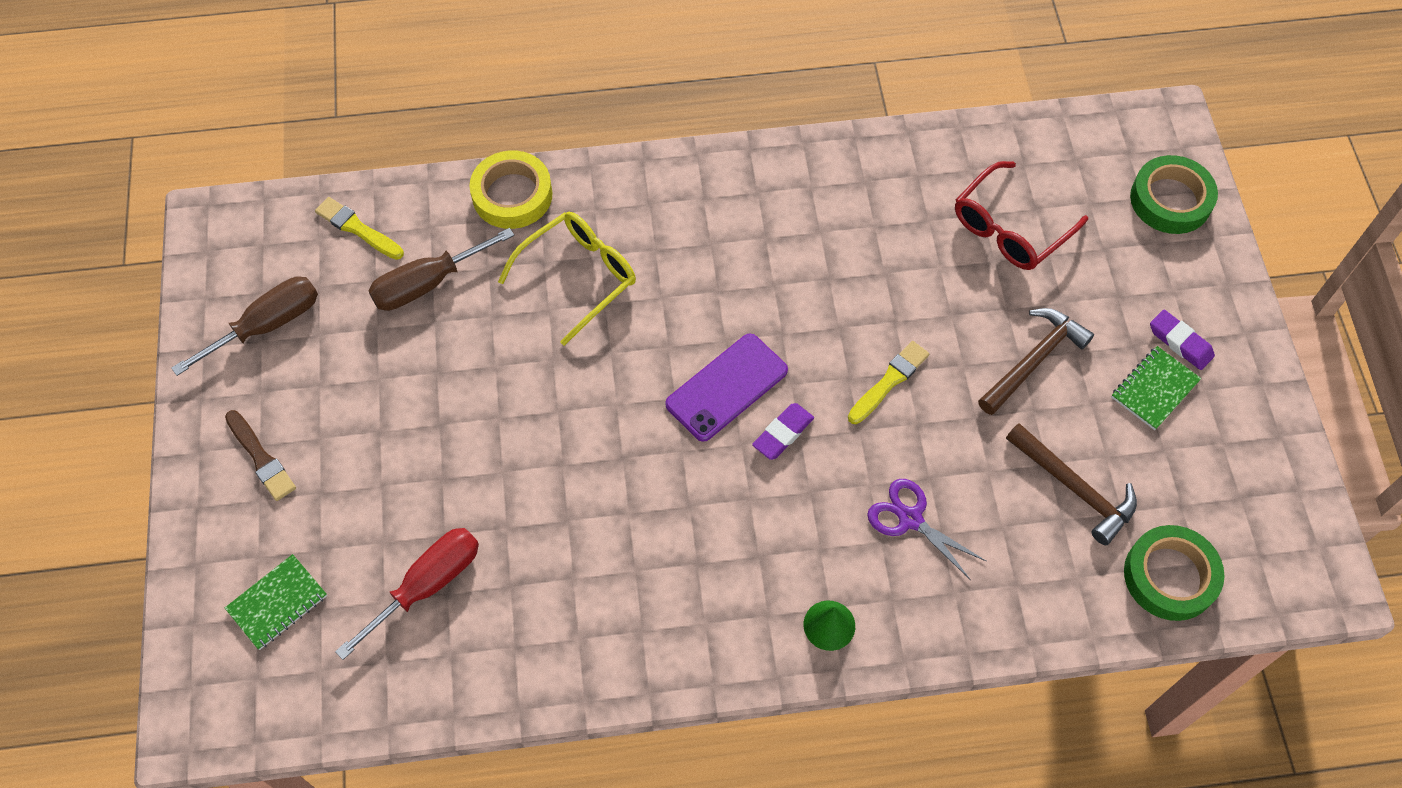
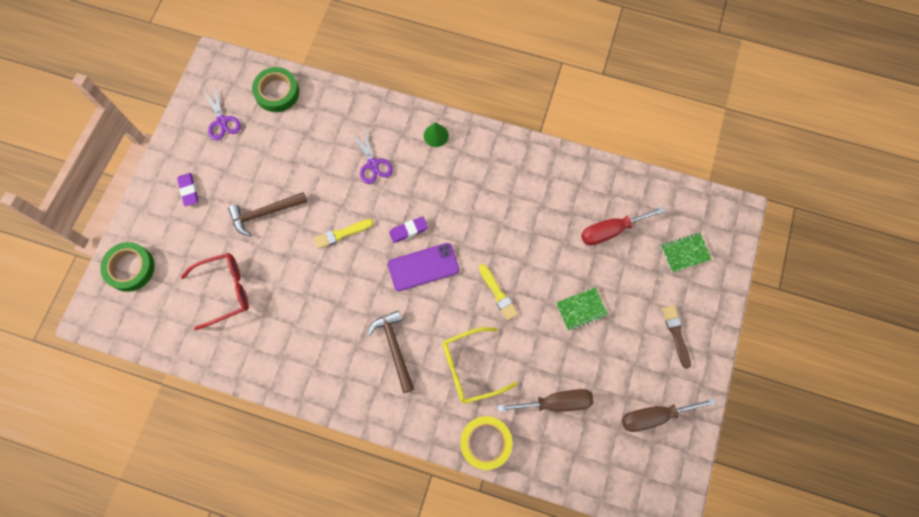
camera: 155 degrees left, 10 degrees up
yellow brush [315,197,404,260] -> yellow brush moved to [479,264,518,320]
brown hammer [1006,423,1137,545] -> brown hammer moved to [367,310,414,393]
green notebook [1111,346,1201,430] -> green notebook moved to [556,287,608,331]
none -> purple scissors [204,85,241,140]

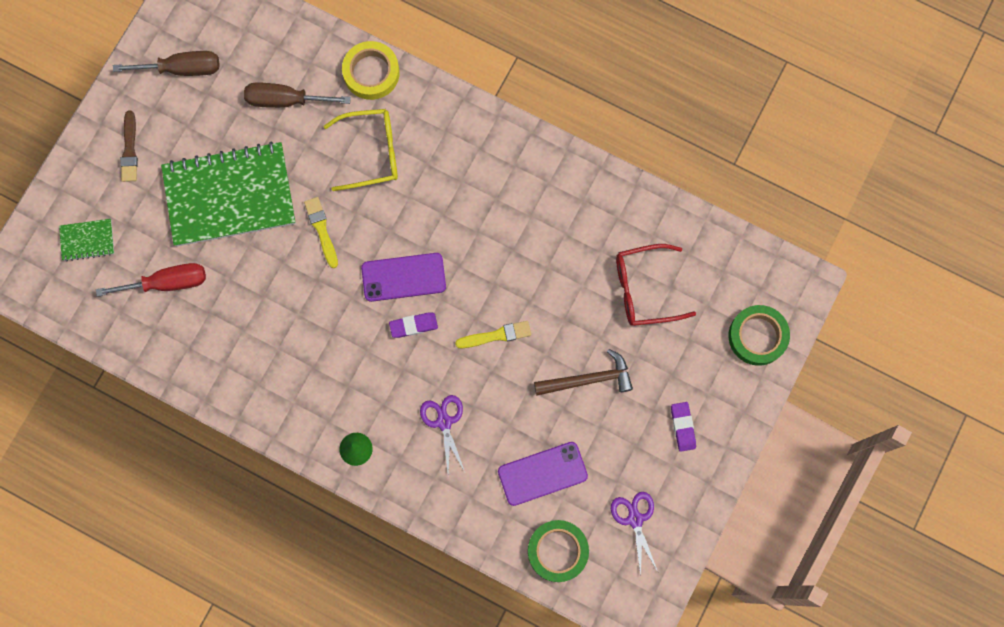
camera: 170 degrees left, 5 degrees up
brown hammer [367,310,414,393] -> none
green notebook [556,287,608,331] -> green notebook [161,141,296,246], size x2.37
none -> purple phone [498,442,588,506]

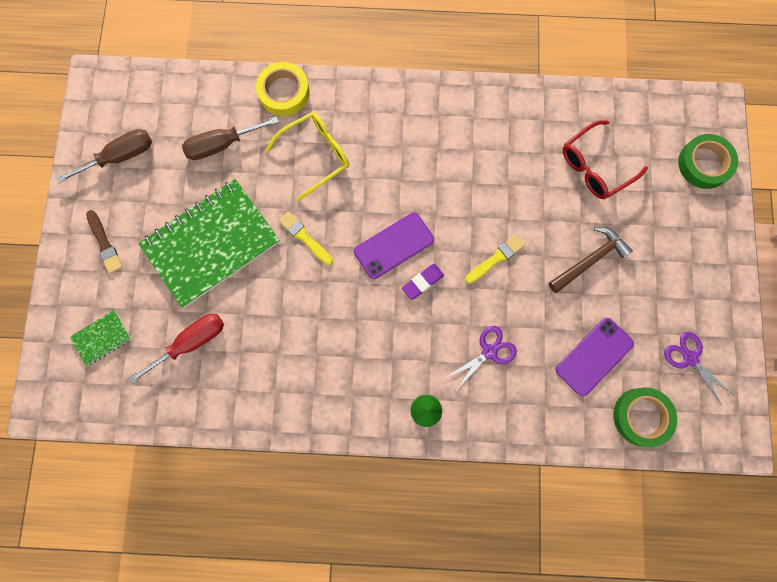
camera: 25 degrees left, 0 degrees up
purple scissors [420,395,465,472] -> purple scissors turned 90 degrees clockwise [445,326,517,390]
purple eraser [671,402,696,452] -> none

